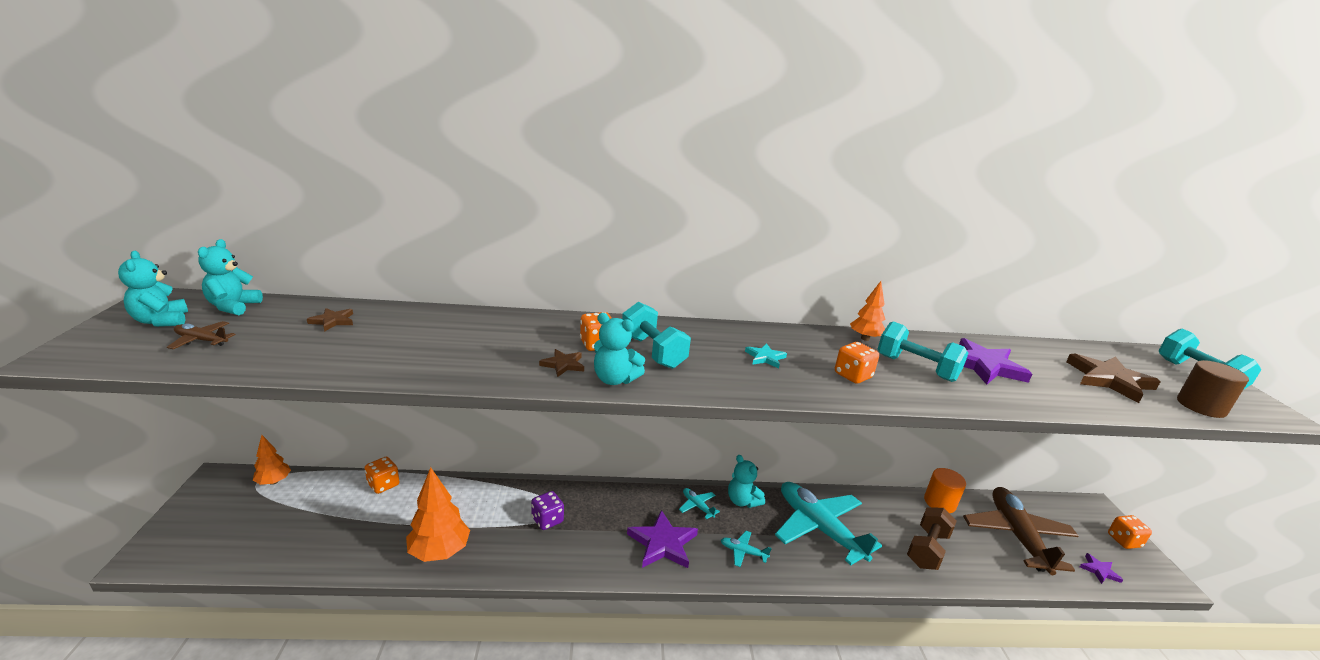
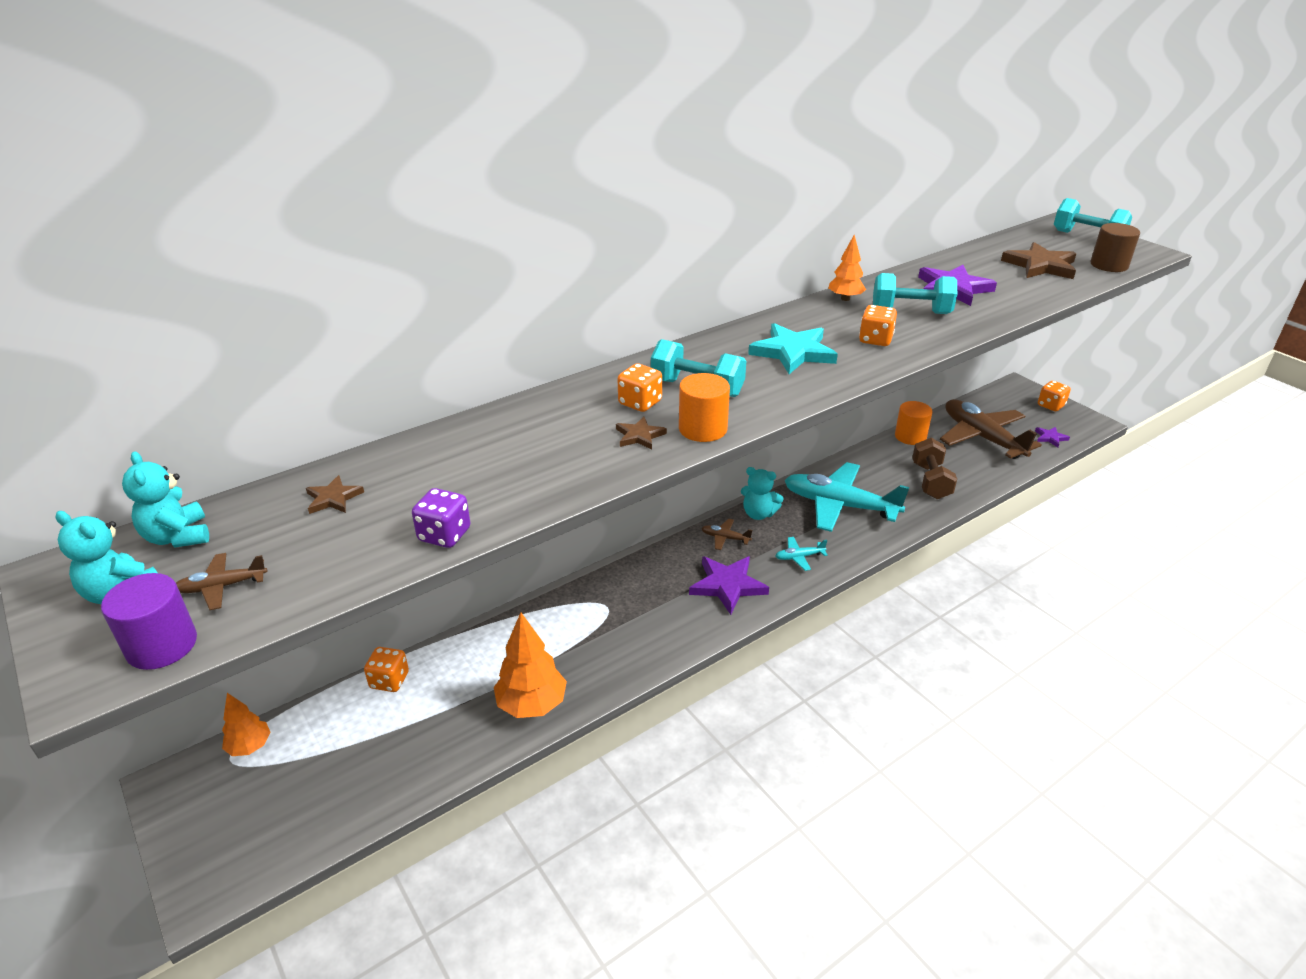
camera: 30 degrees left, 10 degrees up
purple dice [531,491,564,530] -> purple dice moved to [412,488,470,548]
turquoise teddy bear [594,313,645,385] -> orange cylinder [679,373,730,442]
turquoise plane [679,488,720,519] -> brown plane [701,518,752,550]
turquoise star [745,343,787,368] -> turquoise star [748,323,838,374], size x1.94
none -> purple cylinder [101,573,197,670]

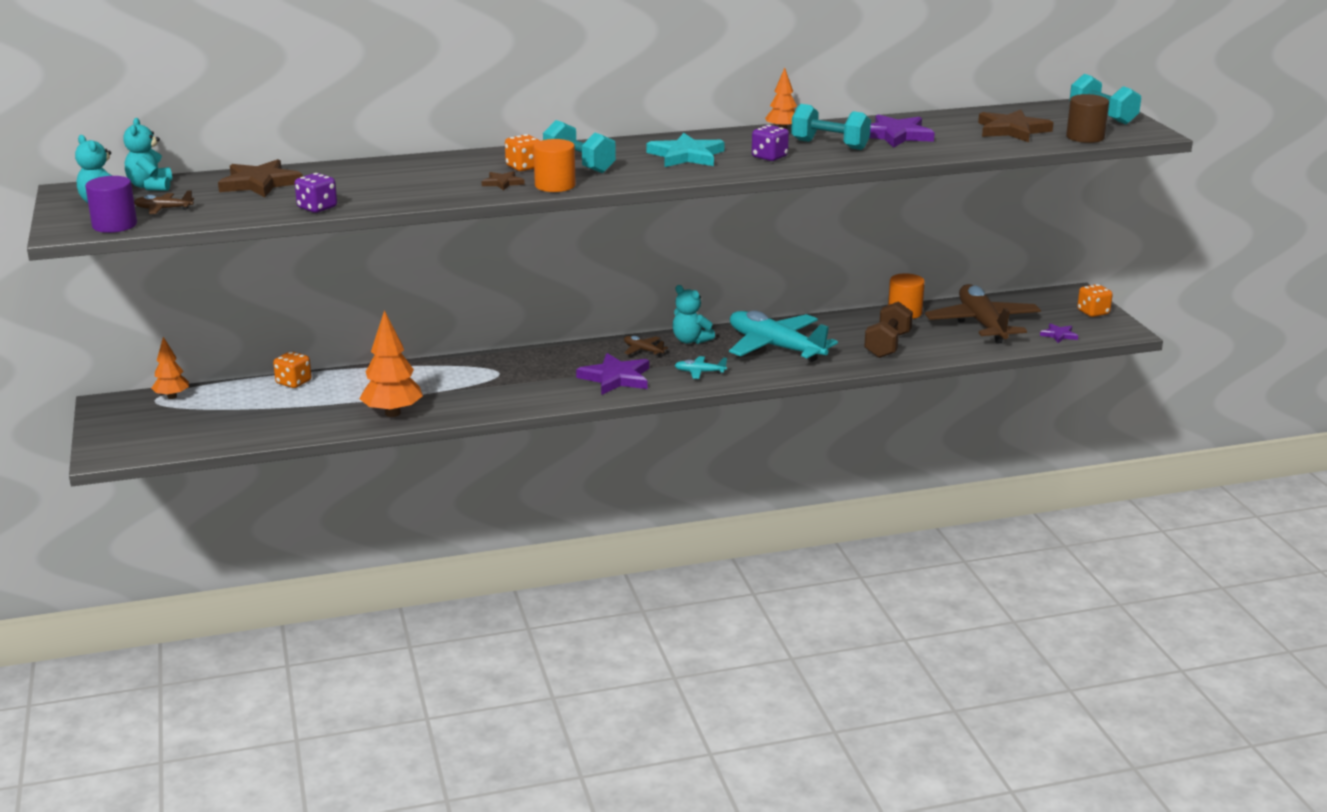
camera: 20 degrees right, 10 degrees down
brown star [306,475,364,514] -> brown star [218,159,303,197], size x1.94
orange dice [859,305,897,346] -> purple dice [752,125,789,161]

